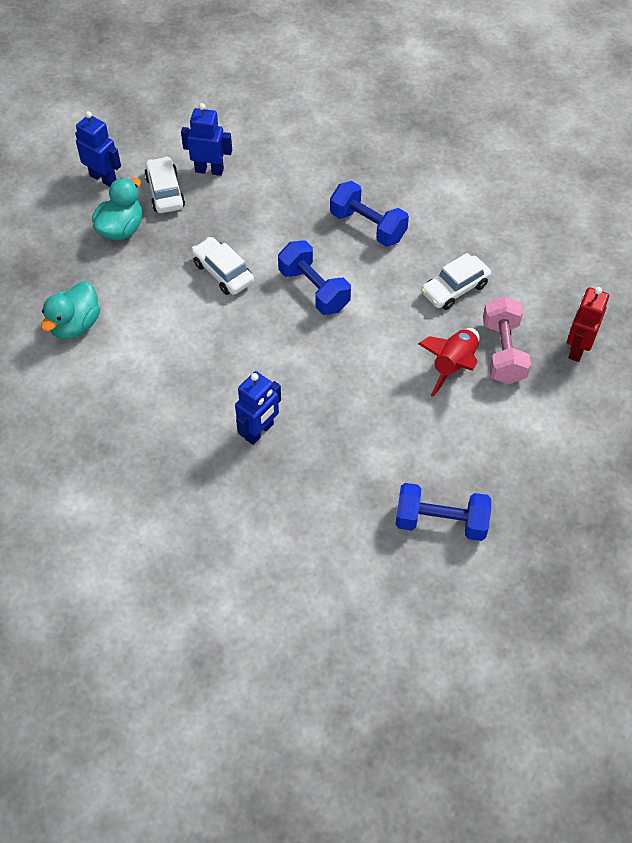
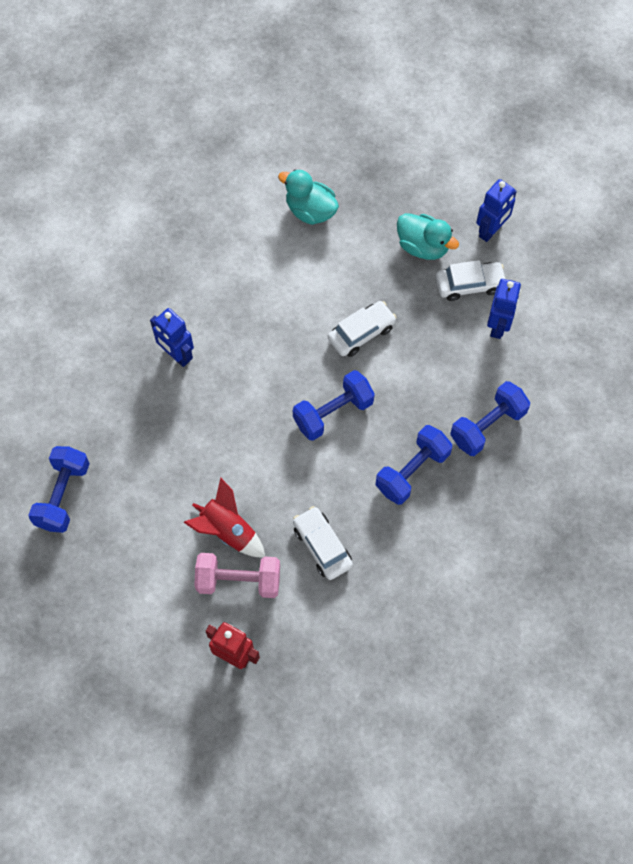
camera: 95 degrees right, 10 degrees up
none -> blue dumbbell [450,381,530,456]

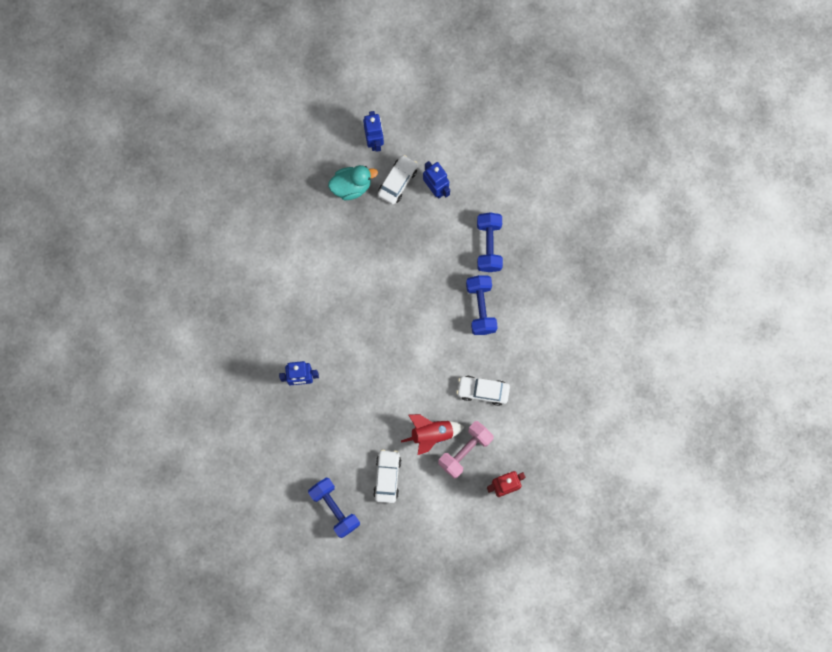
camera: 50 degrees left, 10 degrees up
turquoise duck [278,169,339,225] -> none
blue dumbbell [293,370,375,441] -> none
white car [328,301,397,357] -> white car moved to [373,449,401,503]

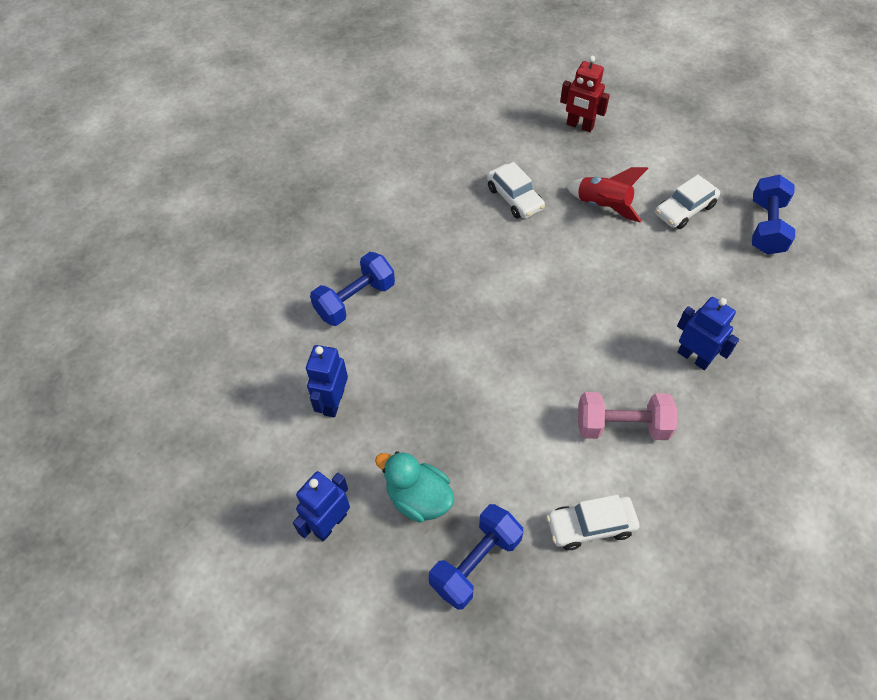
camera: 130 degrees left, 20 degrees down
white car [378,155,418,205] -> white car moved to [546,495,639,550]
pink dumbbell [438,421,494,479] -> pink dumbbell moved to [578,392,677,440]
blue dumbbell [466,275,498,335] -> blue dumbbell moved to [429,504,523,610]

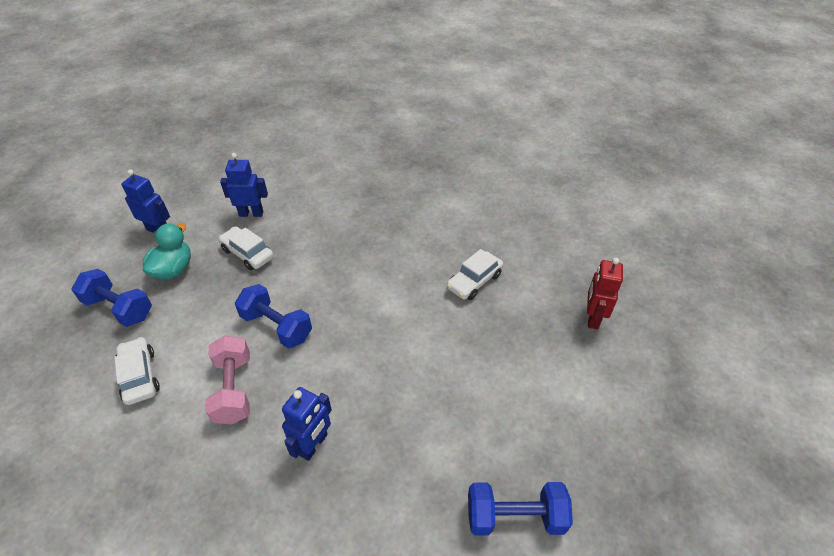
camera: 75 degrees right, 10 degrees down
blue dumbbell [310,252,395,326] -> blue dumbbell moved to [235,284,312,349]
red rocket [566,167,648,223] -> none
white car [655,175,720,229] -> white car moved to [219,227,274,270]

